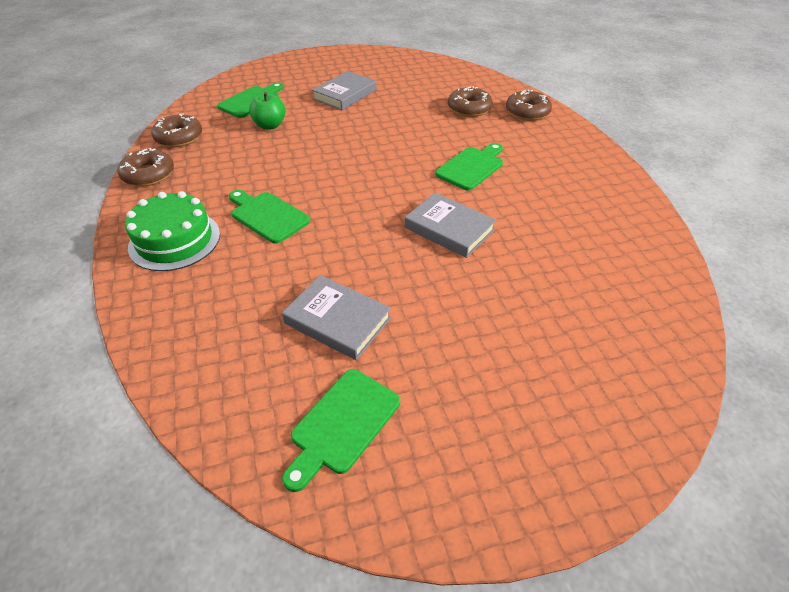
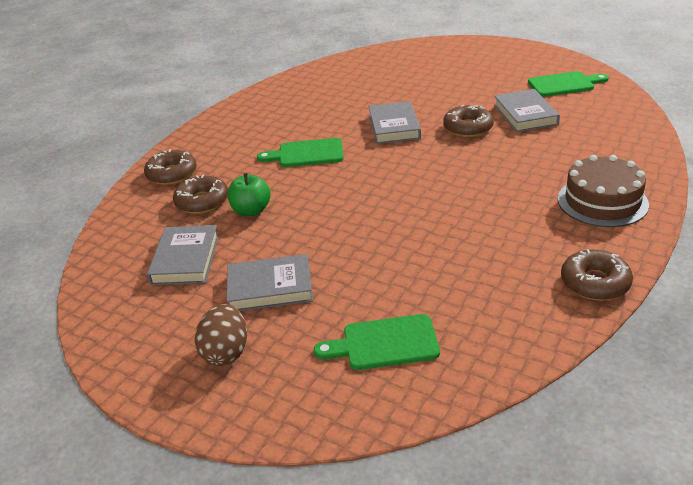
camera: 130 degrees left, 10 degrees down
green cake [125,191,220,271] -> brown cake [558,155,649,227]
brown donut [151,113,202,147] -> brown donut moved to [443,105,494,137]
green cutting board [229,190,310,244] -> none
green apple [249,92,285,130] -> green apple moved to [228,173,271,216]
none -> grey book [147,225,219,285]
none -> brown egg [195,304,247,366]

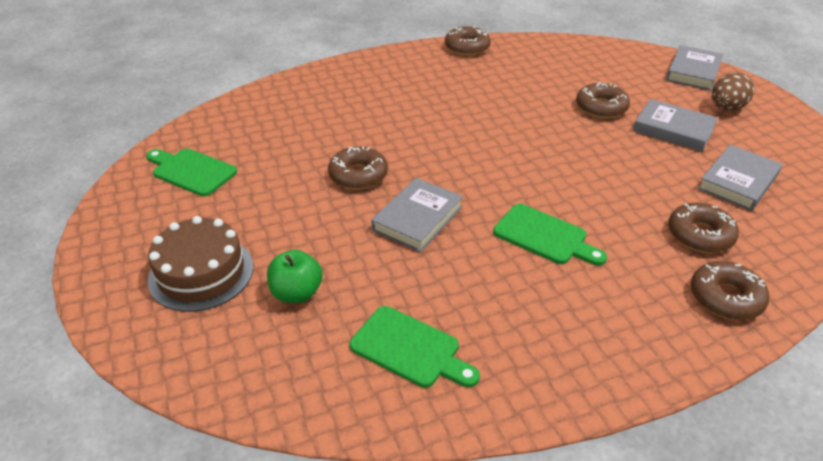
camera: 145 degrees left, 5 degrees up
green apple [228,173,271,216] -> green apple moved to [267,250,323,303]
green cutting board [314,314,440,370] -> green cutting board moved to [350,306,480,388]
grey book [494,89,560,132] -> grey book moved to [666,45,724,91]
brown cake [558,155,649,227] -> brown cake moved to [148,216,253,312]
none -> brown donut [576,82,630,118]

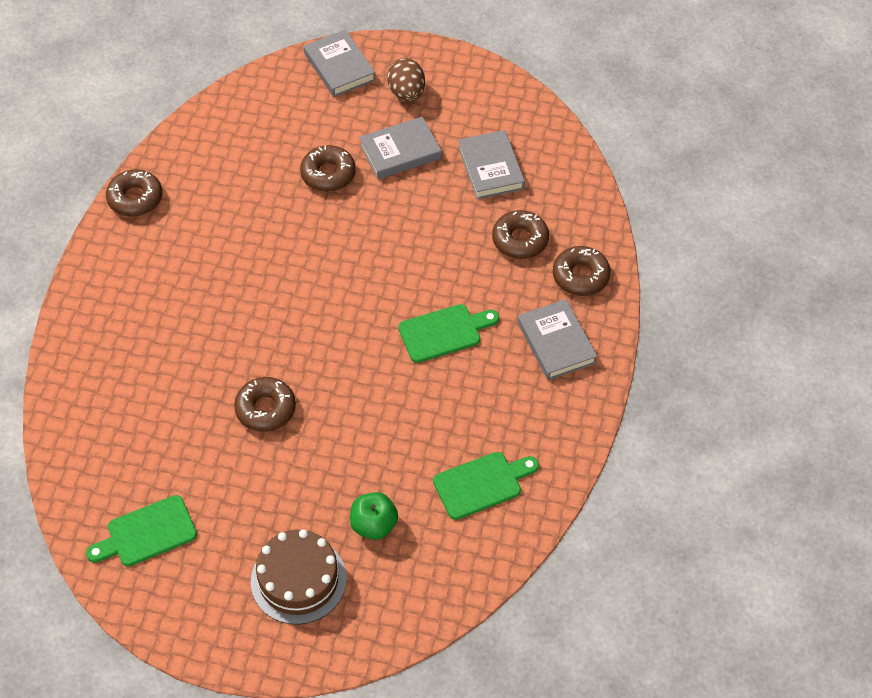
camera: 55 degrees left, 15 degrees up
grey book [371,178,463,252] -> grey book moved to [518,299,597,380]

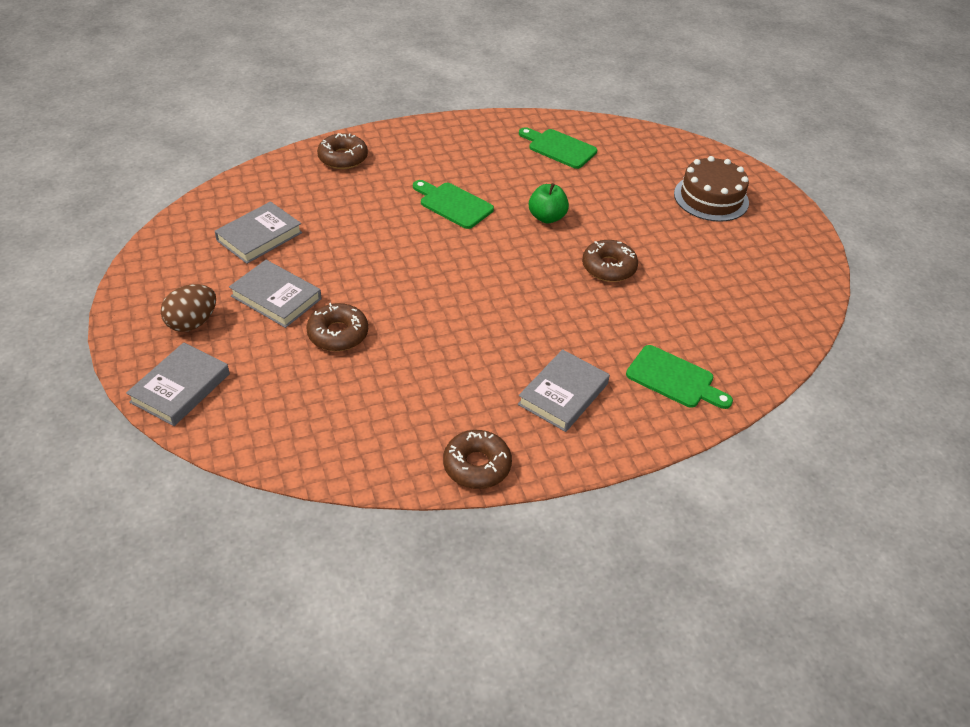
camera: 125 degrees left, 10 degrees down
green cutting board [86,495,197,566] -> green cutting board moved to [626,345,733,409]
green apple [350,492,398,540] -> green apple moved to [529,183,569,223]
brown donut [492,210,549,259] -> none
grey book [518,299,597,380] -> grey book moved to [518,349,610,432]

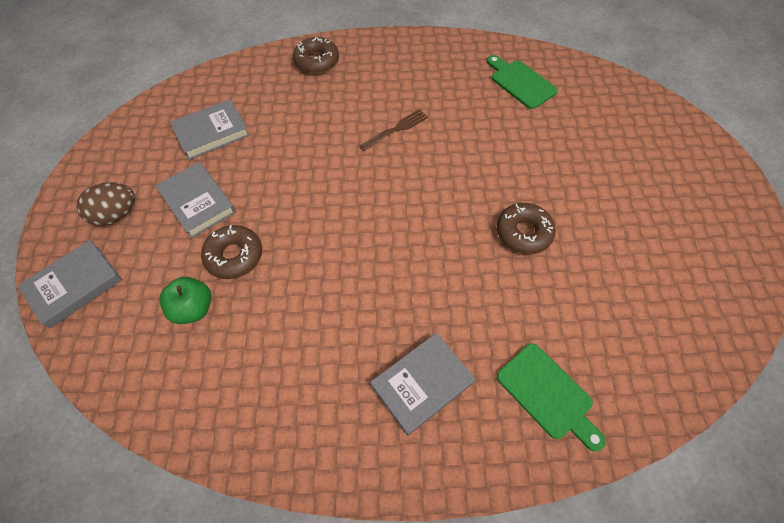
camera: 20 degrees right, 15 degrees up
green cutting board [413,180,494,229] -> brown fork [359,109,428,151]
brown donut [443,430,512,489] -> none
green apple [529,183,569,223] -> green apple moved to [159,277,211,324]
brown cake [674,156,749,222] -> none

